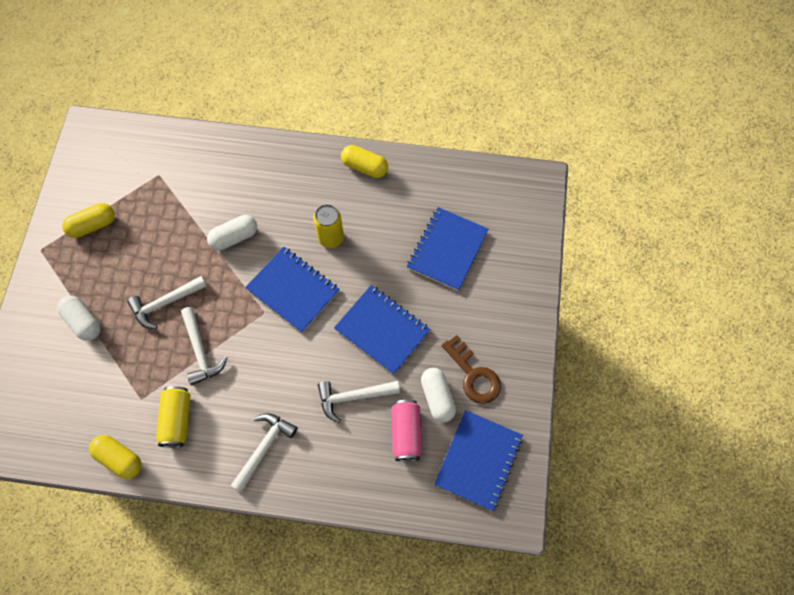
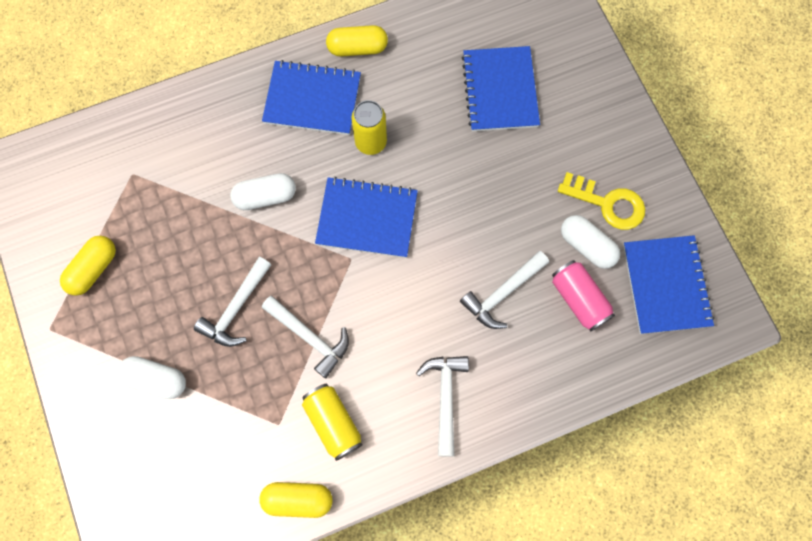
camera: 30 degrees left, 5 degrees up
white capsule [207,215,257,250] -> white capsule turned 45 degrees clockwise [230,173,296,210]
blue notebook [334,285,430,375] -> blue notebook moved to [262,60,361,135]
brown key [441,335,501,404] -> yellow key [558,172,645,230]

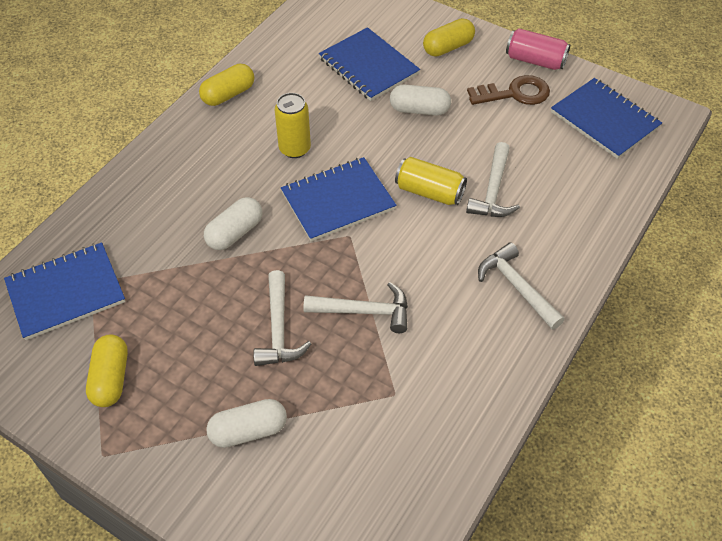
camera: 35 degrees left, 20 degrees down
yellow capsule [259,482,333,518] -> yellow capsule moved to [423,18,475,57]
blue notebook [262,60,361,135] -> blue notebook moved to [4,242,125,340]
yellow can [302,384,362,461] -> yellow can moved to [395,157,467,205]
pink can [552,260,615,332] -> pink can moved to [506,28,570,70]
yellow key [558,172,645,230] -> brown key [467,75,550,105]
white capsule [561,215,620,269] -> white capsule moved to [390,85,451,116]

